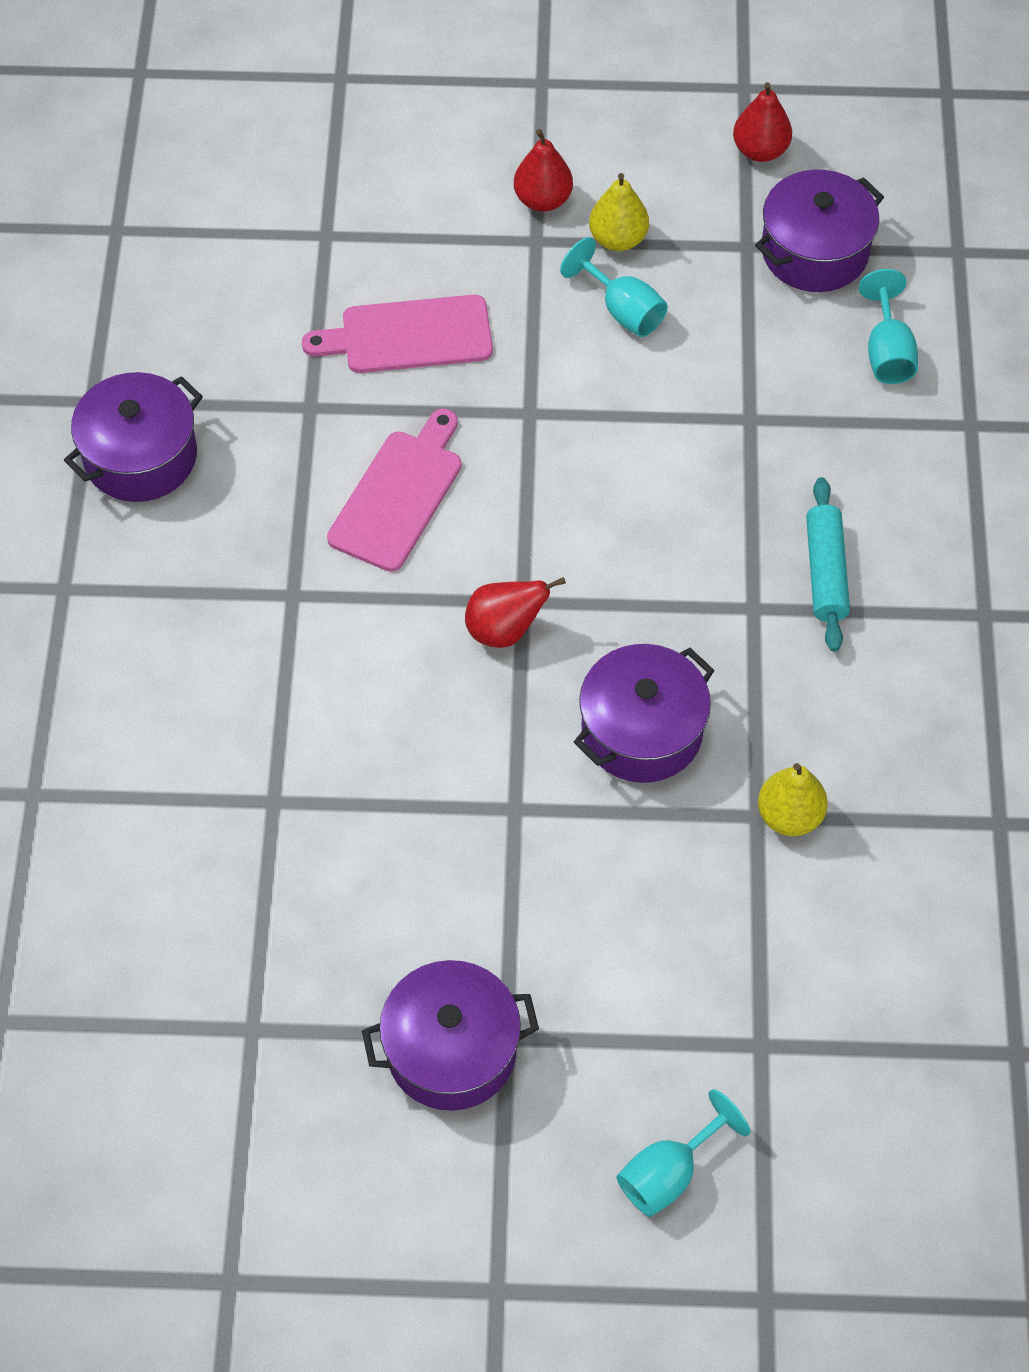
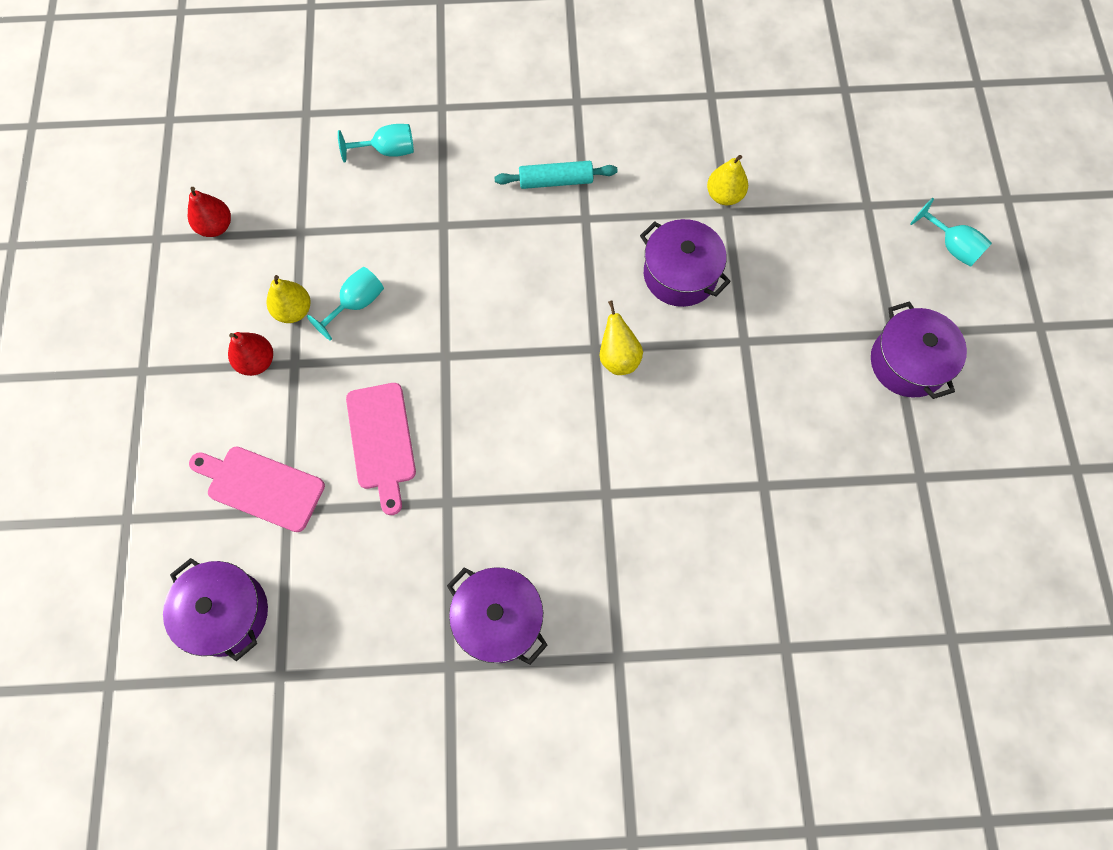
camera: 95 degrees left, 10 degrees up
pink cutting board [327,409,462,572] -> pink cutting board moved to [189,446,325,532]
red pear [465,577,566,648] -> yellow pear [600,301,643,375]
purple pot [755,169,884,292] -> purple pot moved to [163,558,268,661]

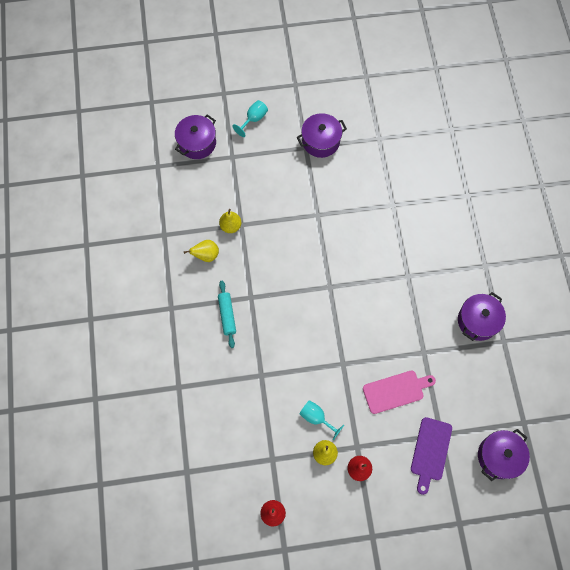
camera: 95 degrees left, 0 degrees up
pink cutting board [189,446,325,532] -> purple cutting board [411,417,452,495]
turquoise goblet [338,124,414,163] -> none
yellow pear [600,301,643,375] -> yellow pear moved to [184,240,219,262]
purple pot [640,219,731,307] -> purple pot moved to [175,114,216,159]

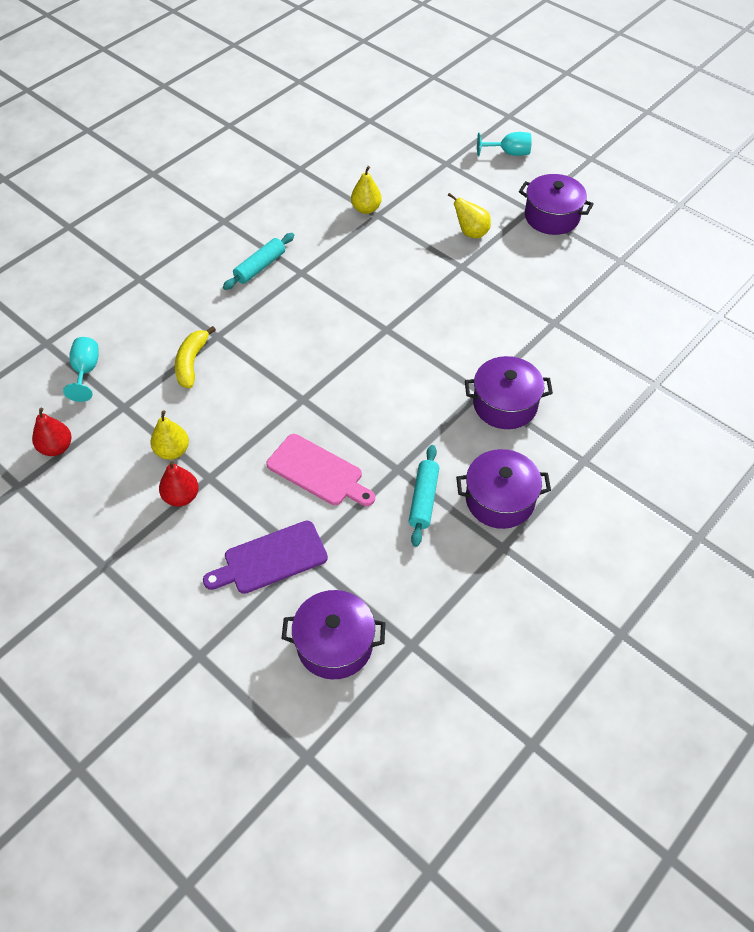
camera: 50 degrees right, 15 degrees down
purple pot [175,114,216,159] -> purple pot moved to [465,356,553,429]
yellow pear [184,240,219,262] -> yellow pear moved to [448,193,491,238]
turquoise goblet [299,400,344,440] -> turquoise goblet moved to [63,337,98,402]
none -> yellow banana [175,326,216,388]
none -> turquoise rolling pin [409,445,439,547]

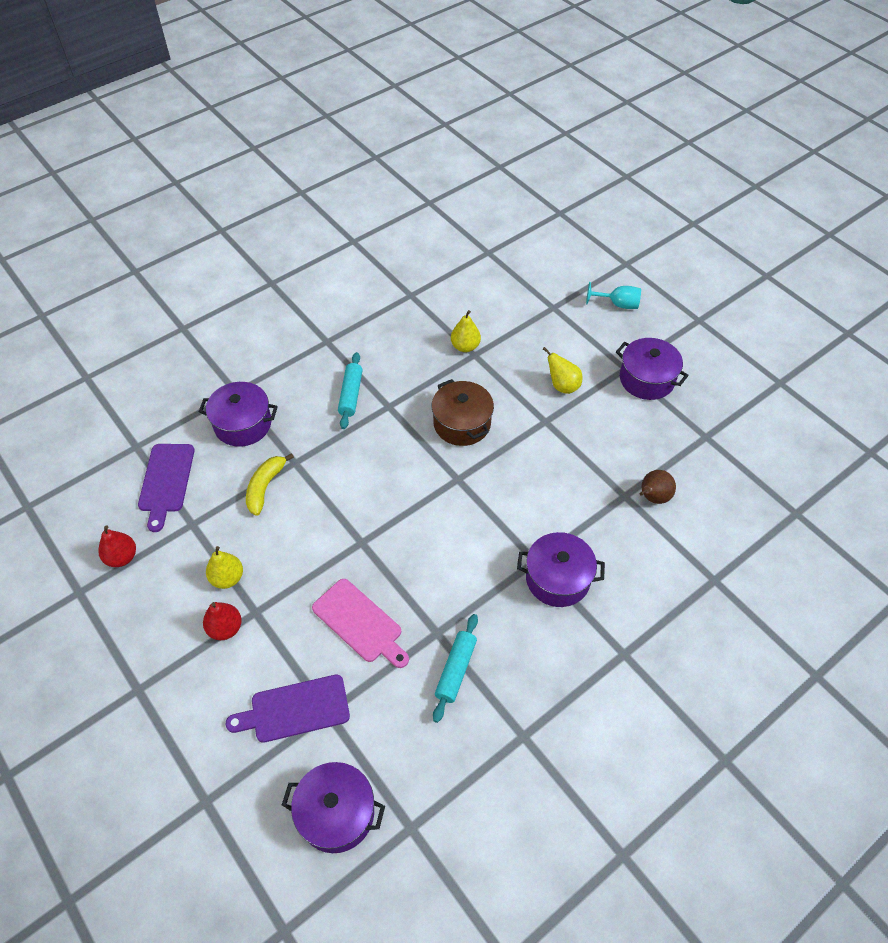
camera: 10 degrees right, 0 degrees up
turquoise goblet [63,337,98,402] -> purple cutting board [138,444,195,532]
turquoise rolling pin [223,233,294,290] -> turquoise rolling pin turned 45 degrees counterclockwise [338,352,363,429]
purple pot [456,449,551,529] -> purple pot moved to [199,382,278,447]
none -> brown pot [432,379,494,446]
none -> brown pear [639,470,676,504]

